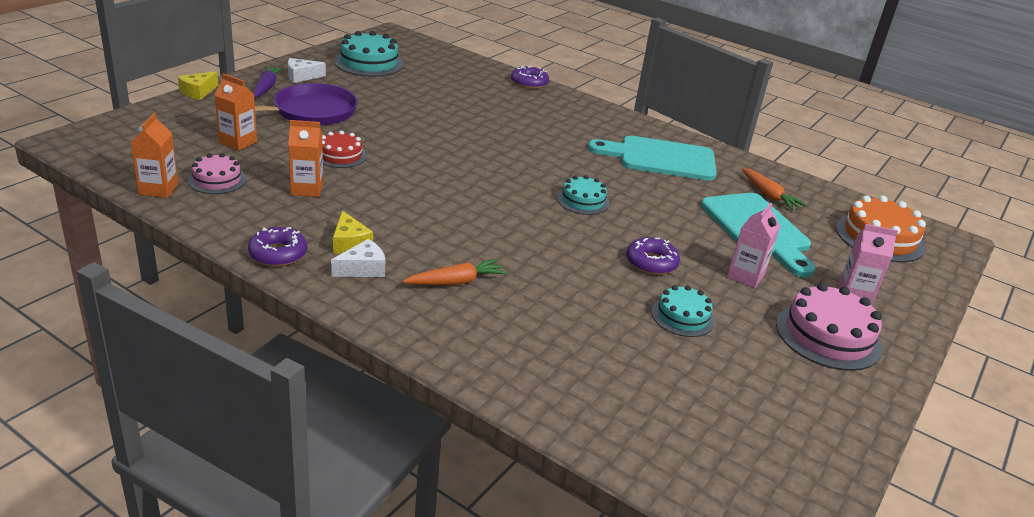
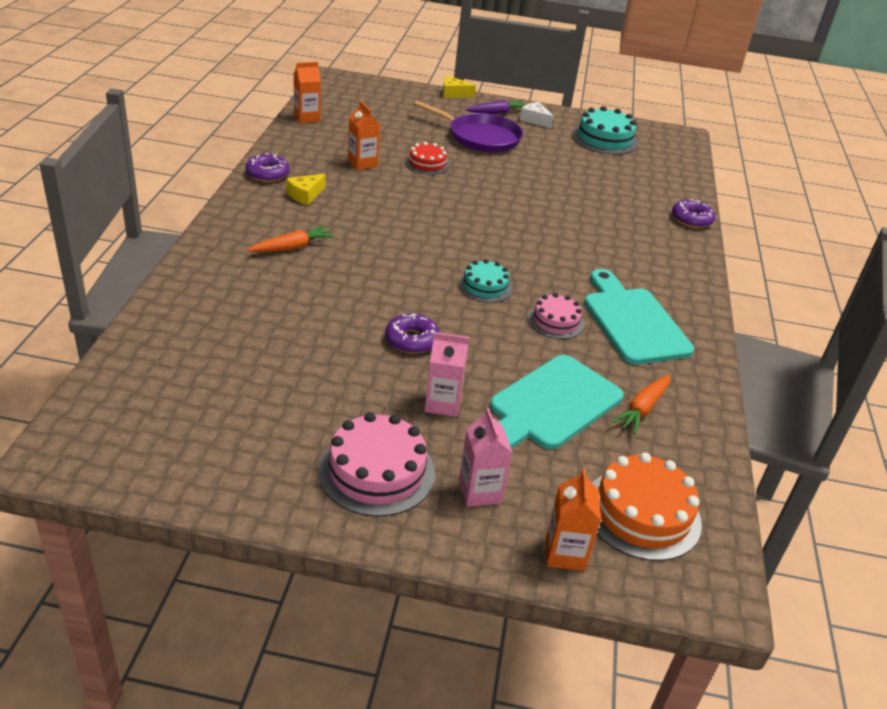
camera: 65 degrees right, 5 degrees up
pink cake [188,153,246,194] -> pink cake moved to [528,293,584,339]
orange carton [215,73,257,151] -> orange carton moved to [546,468,601,571]
white cheese [331,239,385,277] -> none
orange carrot [403,259,507,285] -> orange carrot turned 75 degrees counterclockwise [248,225,334,252]
turquoise cake [651,285,715,337] -> none

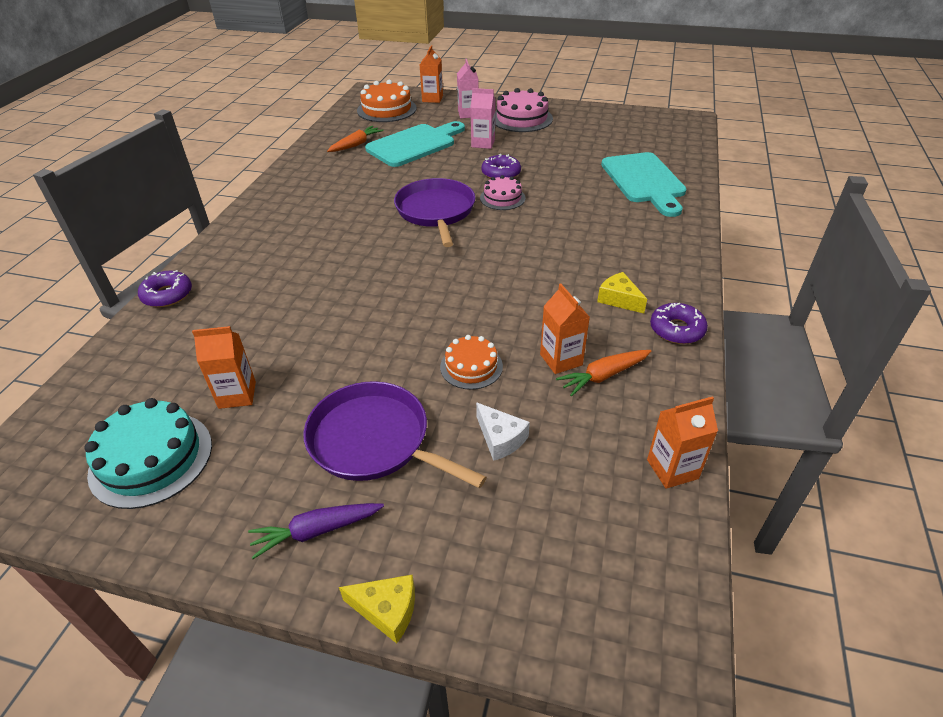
camera: 170 degrees left, 5 degrees up
orange carrot [248,225,334,252] -> orange carrot moved to [556,350,652,397]
yellow cheese [286,174,326,205] -> yellow cheese turned 90 degrees counterclockwise [597,272,647,313]
red cake [405,142,450,175] -> orange cake [440,335,503,390]
turquoise cake [458,259,512,303] -> purple pan [394,178,475,247]
white cheese [520,102,554,129] -> white cheese moved to [476,402,530,461]
pink cake [528,293,584,339] -> pink cake moved to [480,175,526,210]
turquoise cutting board [584,269,694,364] -> turquoise cutting board moved to [601,152,687,217]
none -> orange carton [192,326,256,409]

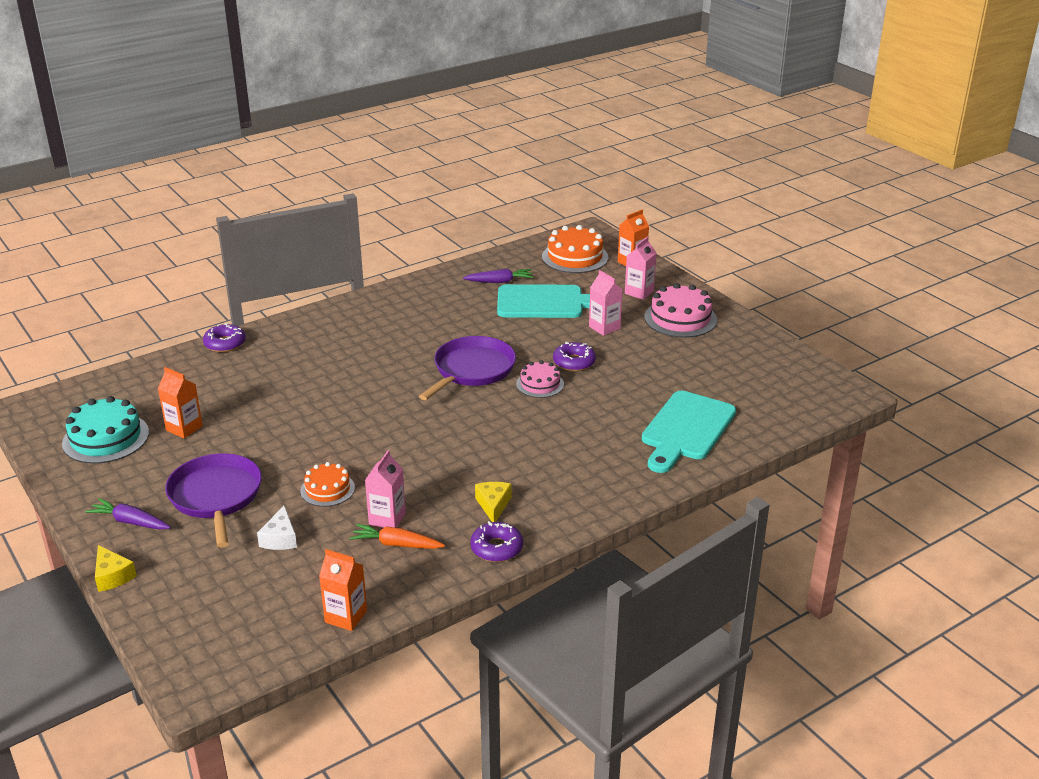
camera: 40 degrees right, 10 degrees down
orange carrot [327,126,384,152] -> purple carrot [463,269,534,283]
orange carton [540,283,590,374] -> pink carton [365,450,406,528]

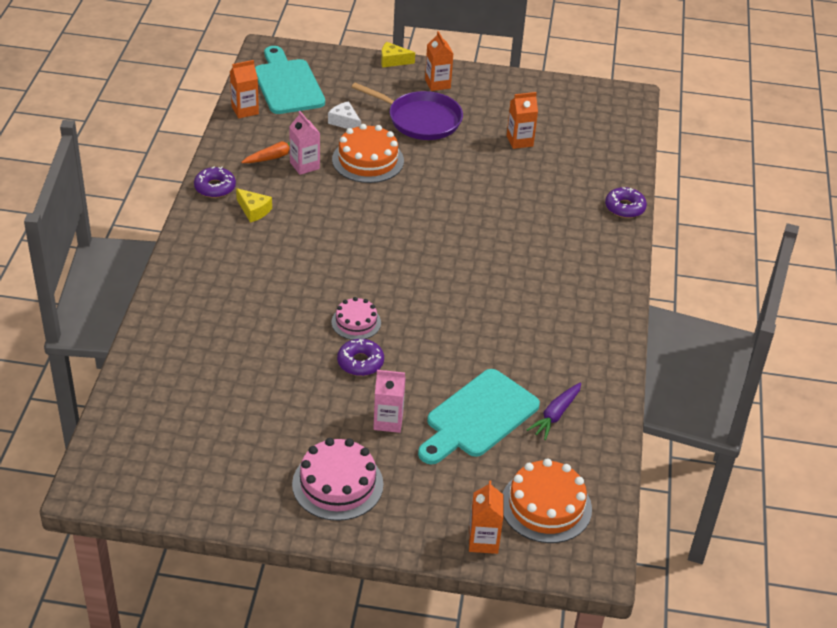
camera: 130 degrees right, 10 degrees up
turquoise cake [62,396,149,464] -> none
purple carrot [85,498,171,530] -> orange carton [425,31,453,91]
orange cake [301,462,355,507] -> orange cake [332,124,404,183], size x1.64
purple pan [419,336,516,400] -> none
pink carton [625,237,656,300] -> none
turquoise cutting board [642,391,736,473] -> turquoise cutting board moved to [255,46,325,114]

